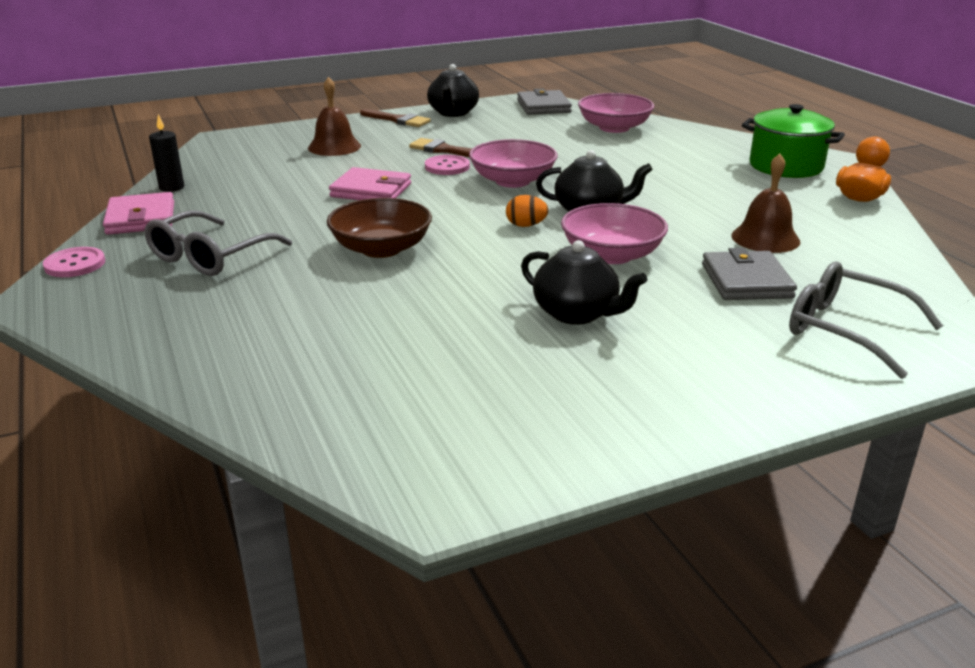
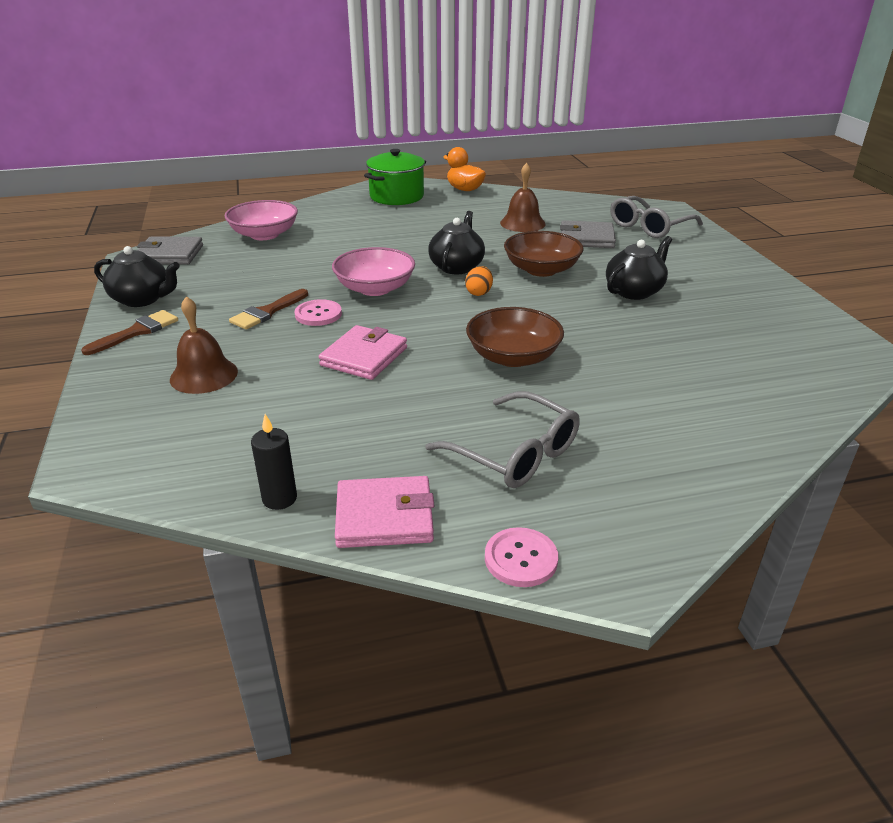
camera: 80 degrees left, 5 degrees up
pink bowl [561,203,668,264] -> brown bowl [504,231,584,277]

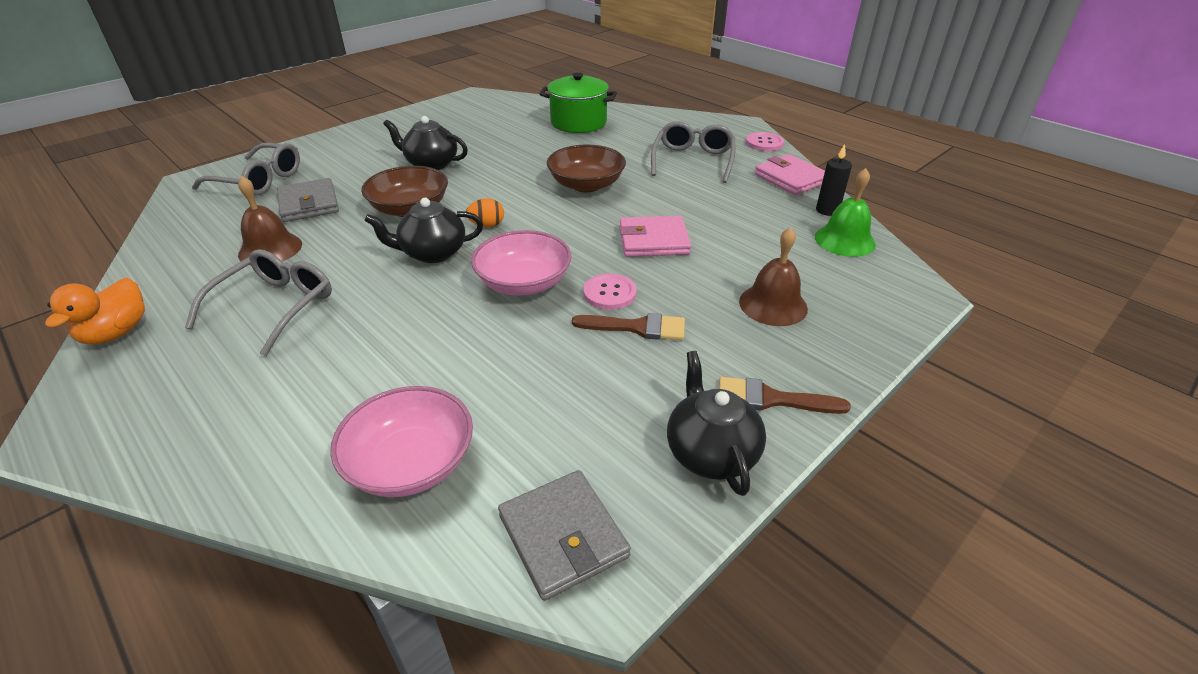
camera: 120 degrees left, 5 degrees up
green pot [364,149,426,205] -> green pot moved to [539,72,617,133]
none -> grey glasses [185,249,332,356]
none -> green bell [815,168,876,257]

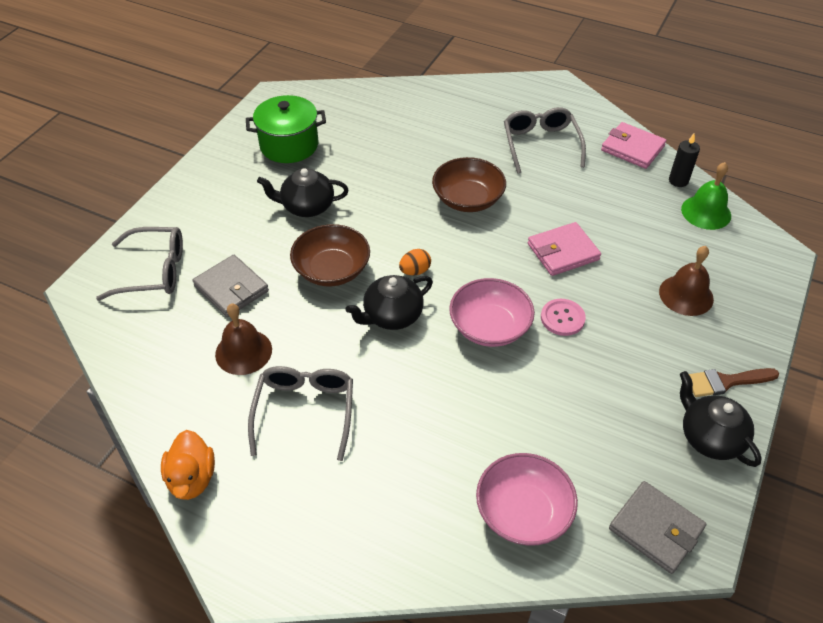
camera: 20 degrees left, 10 degrees up
green pot [539,72,617,133] -> green pot moved to [246,95,326,163]
brown brush [572,313,685,340] -> none
pink button [746,132,784,151] -> none

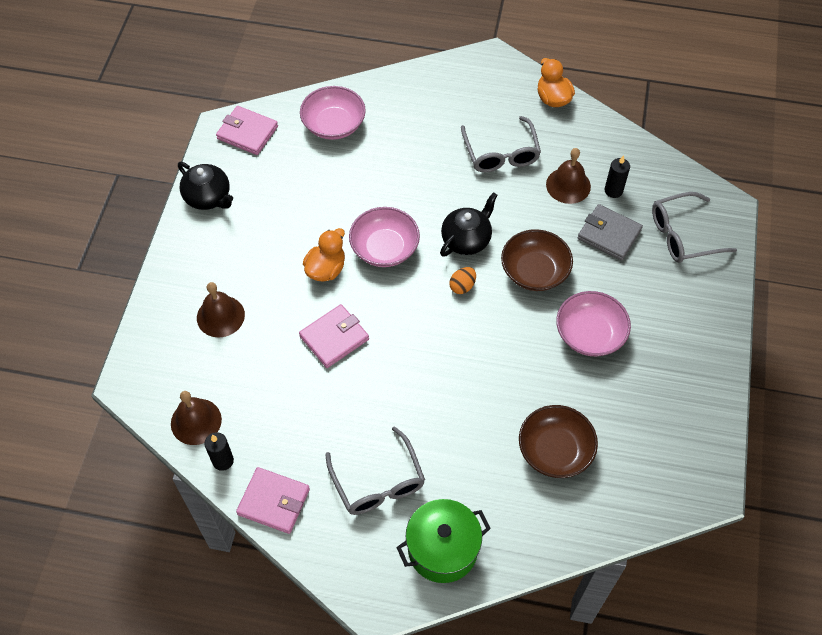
camera: 165 degrees right, 10 degrees up
green pot [246,95,326,163] -> green pot moved to [396,499,491,583]
black teapot [257,168,349,217] -> pink bowl [556,291,631,356]
brown bowl [432,157,506,212] -> brown bowl moved to [519,405,598,478]
pink button [541,299,586,336] -> orange duck [303,228,345,282]
grey wallet [609,481,706,574] -> pink wallet [216,106,278,155]
green bell [681,162,731,230] -> brown bell [171,391,222,445]
brown brush [689,368,779,397] -> none
none -> black candle [605,155,630,198]

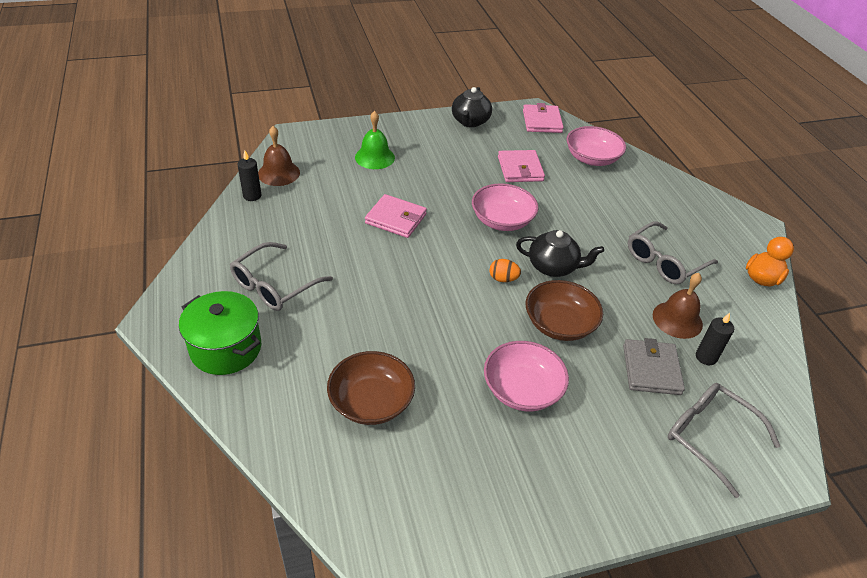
camera: 60 degrees right, 15 degrees down
brown bell [197,282,245,337] -> green bell [355,111,395,169]
pink wallet [236,467,310,534] -> pink wallet moved to [498,150,545,182]
orange duck [303,228,345,282] -> none

